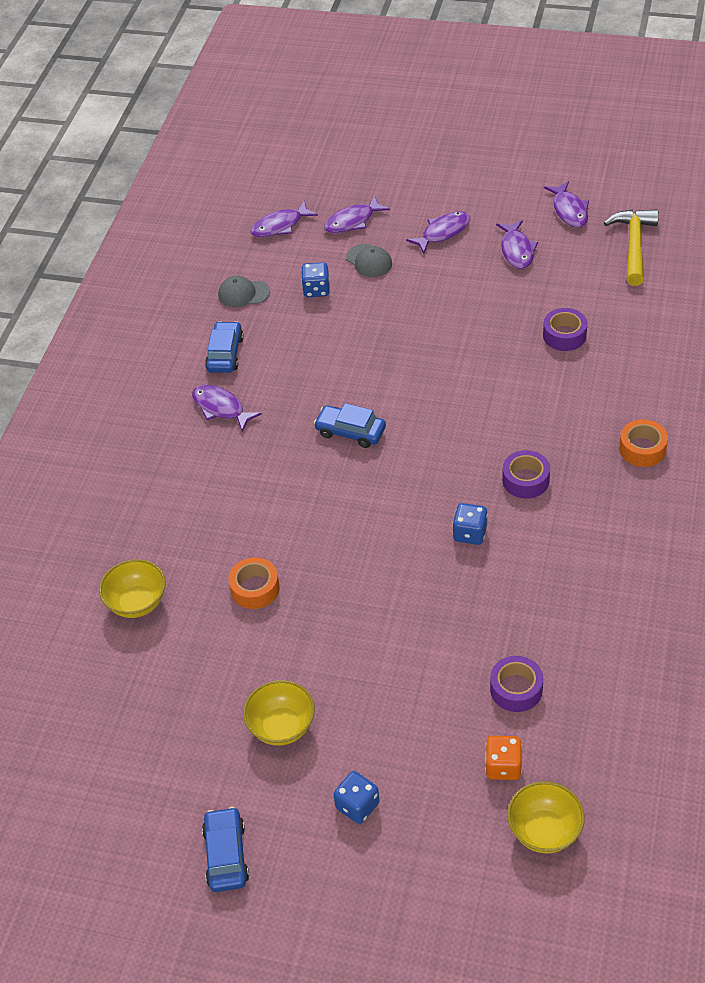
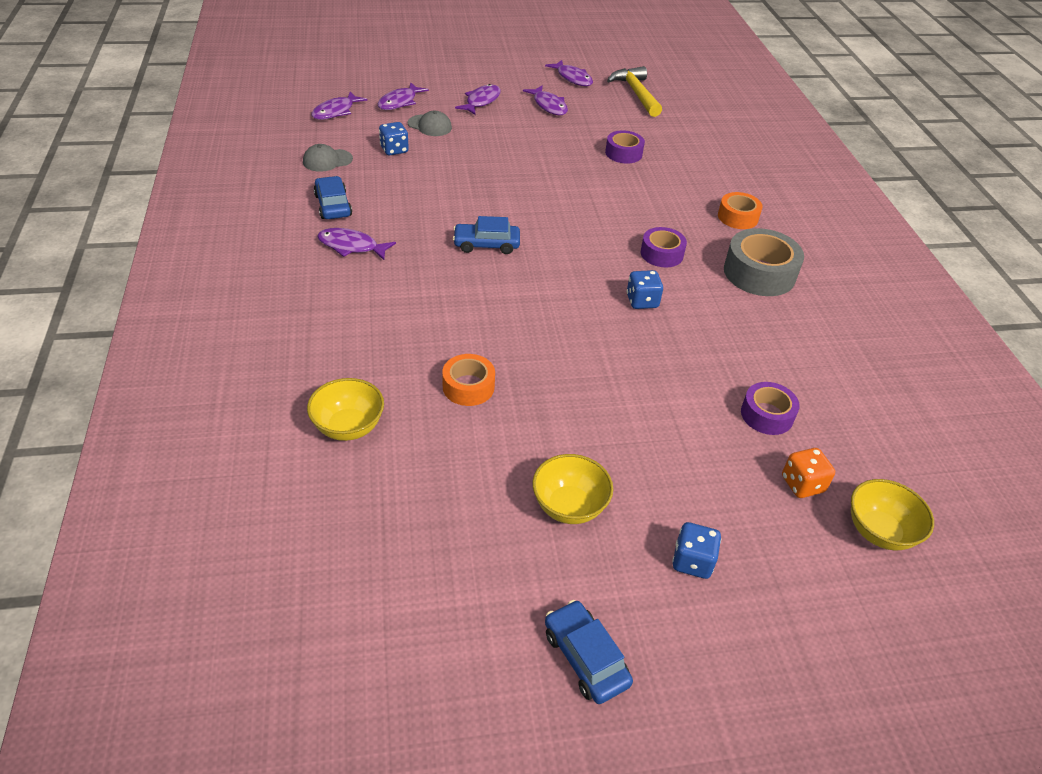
camera: 30 degrees left, 5 degrees down
none -> grey tape [724,228,804,296]

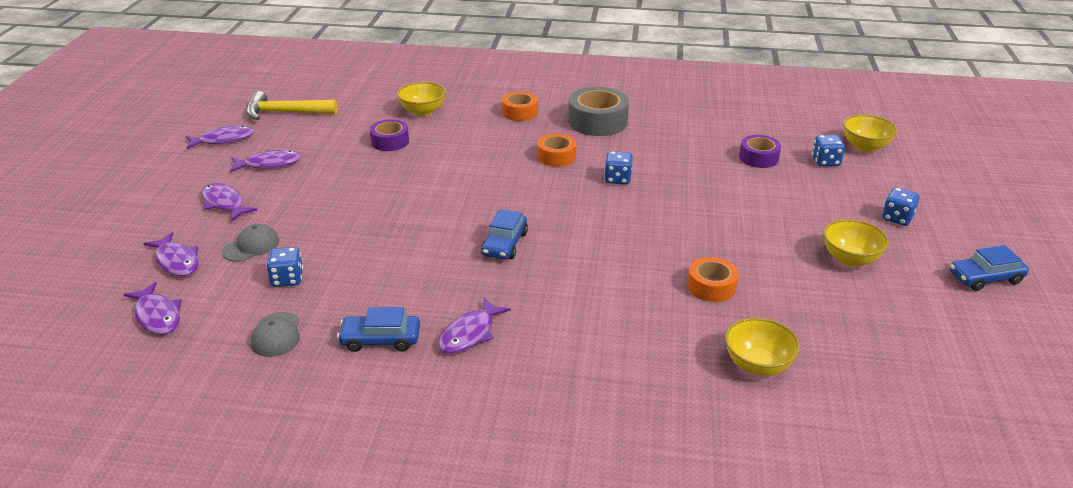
camera: 70 degrees left, 10 degrees down
purple tape [641,227,687,267] -> orange tape [537,134,576,167]
orange dice [782,448,835,498] -> blue dice [812,135,845,166]
none -> yellow bowl [397,82,446,116]

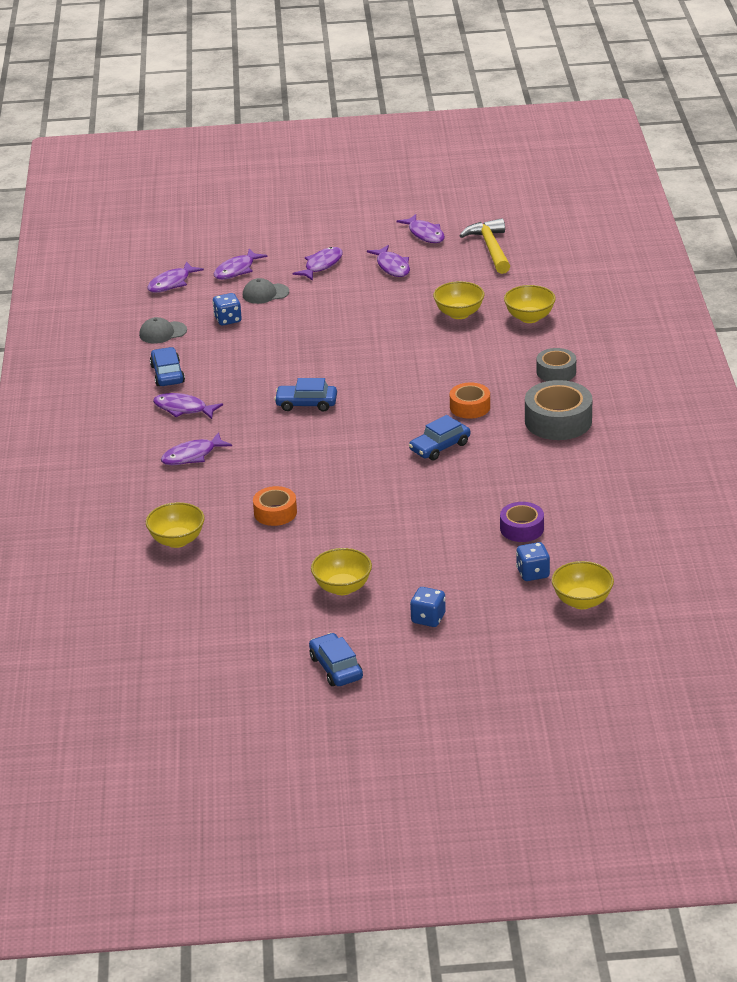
camera: 80 degrees right, 0 degrees up
grey cap [222,224,279,262] -> grey cap turned 135 degrees clockwise [243,278,289,304]
purple tape [370,119,409,151] -> yellow bowl [433,281,485,319]
orange tape [502,92,538,121] -> grey tape [537,348,576,381]
blue dice [604,151,633,185] -> blue car [409,415,470,461]
none -> purple fish [161,432,232,465]

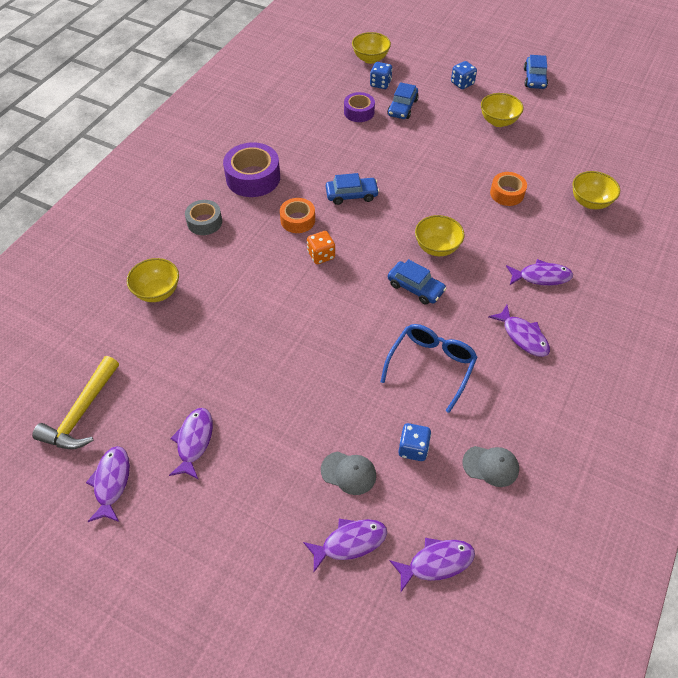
camera: 150 degrees left, 20 degrees up
blue car [150,347,185,386] -> blue car moved to [387,82,419,119]
purple fish [292,247,343,281] -> none
yellow bowl [433,281,485,319] -> yellow bowl moved to [415,215,465,256]
grey tape [525,380,592,440] -> purple tape [223,142,280,197]
none -> orange dice [307,231,335,264]
none -> blue glasses [380,324,477,413]

